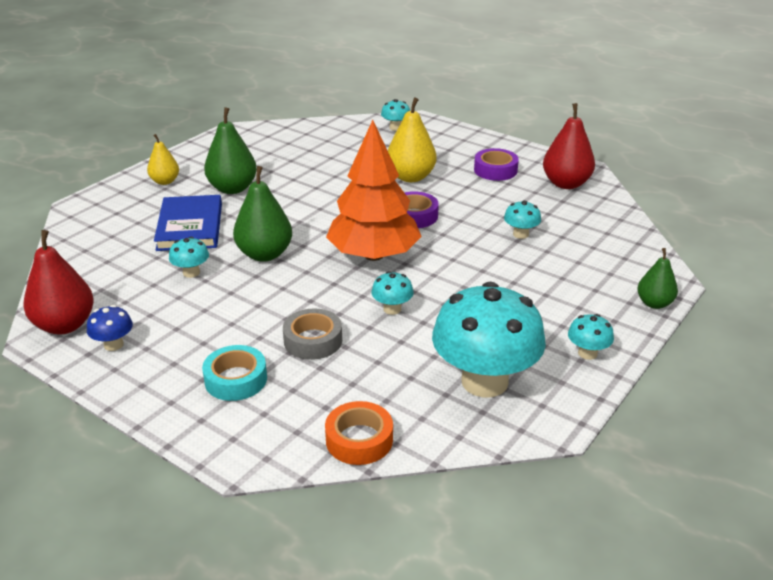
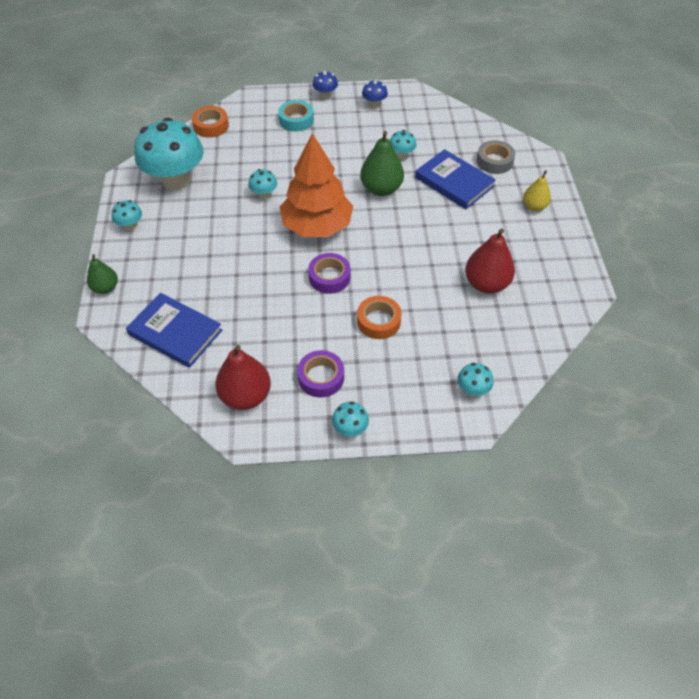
camera: 140 degrees right, 20 degrees up
red pear [23,230,94,335] -> red pear moved to [465,228,515,293]
green pear [204,107,257,194] -> none
grey tape [283,308,342,360] -> grey tape moved to [476,140,515,174]
yellow pear [388,97,436,182] -> orange tape [357,296,402,339]
turquoise mushroom [504,200,541,239] -> turquoise mushroom moved to [332,402,369,437]
none -> blue book [126,293,222,368]
none -> blue mushroom [313,71,338,99]

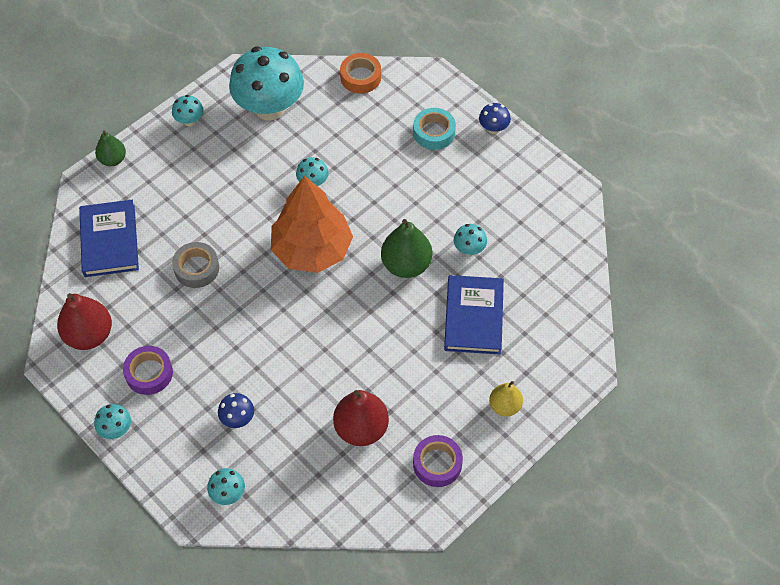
camera: 50 degrees right, 5 degrees up
purple tape [308,253,350,294] -> purple tape moved to [413,435,463,487]
orange tape [357,296,402,339] -> none
blue mushroom [362,80,388,108] -> blue mushroom moved to [218,393,254,428]
grey tape [476,140,515,174] -> grey tape moved to [172,242,219,288]

